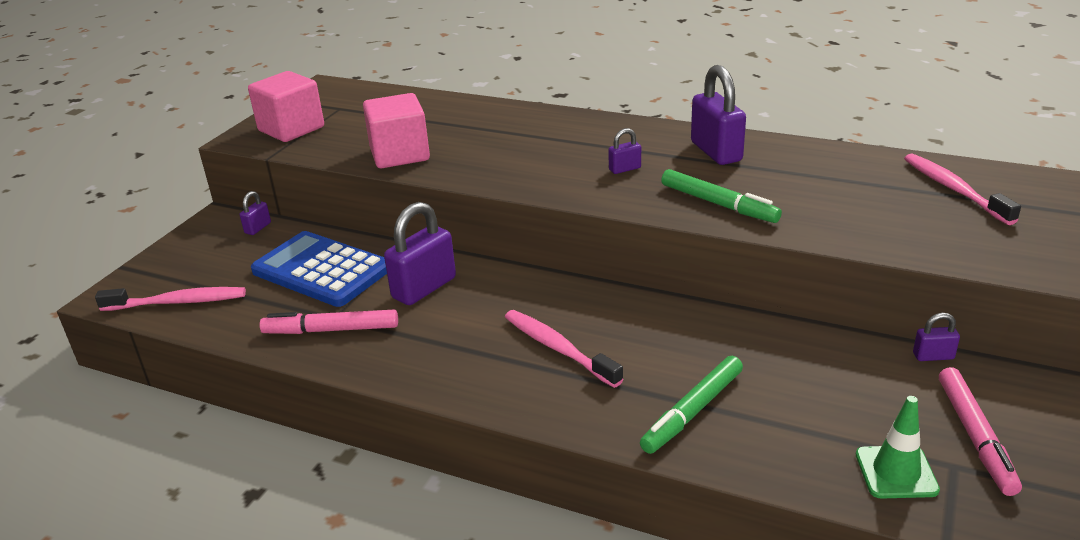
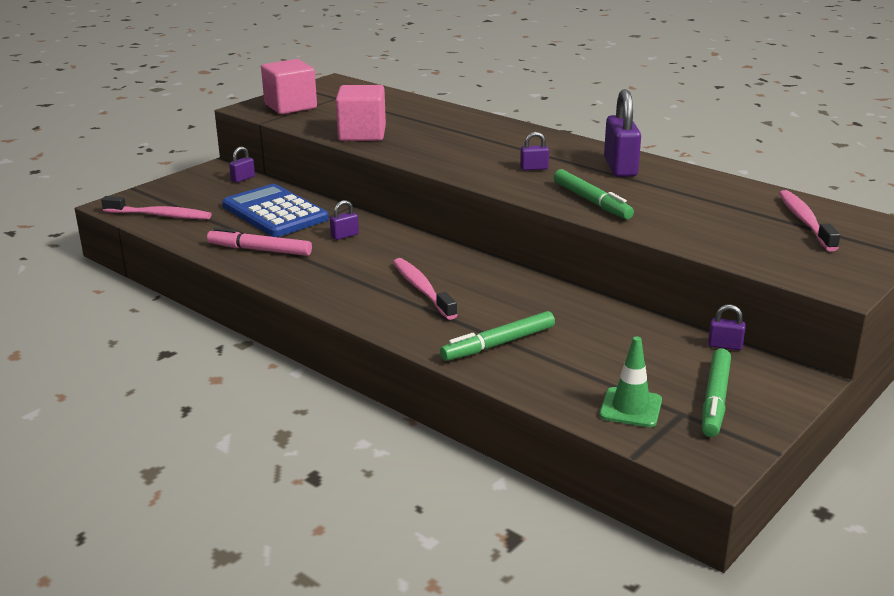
camera: 15 degrees right, 5 degrees down
purple padlock [384,202,456,305] -> purple padlock [330,200,359,240], size x0.48
pink marker [939,367,1022,496] -> green marker [702,349,731,437]

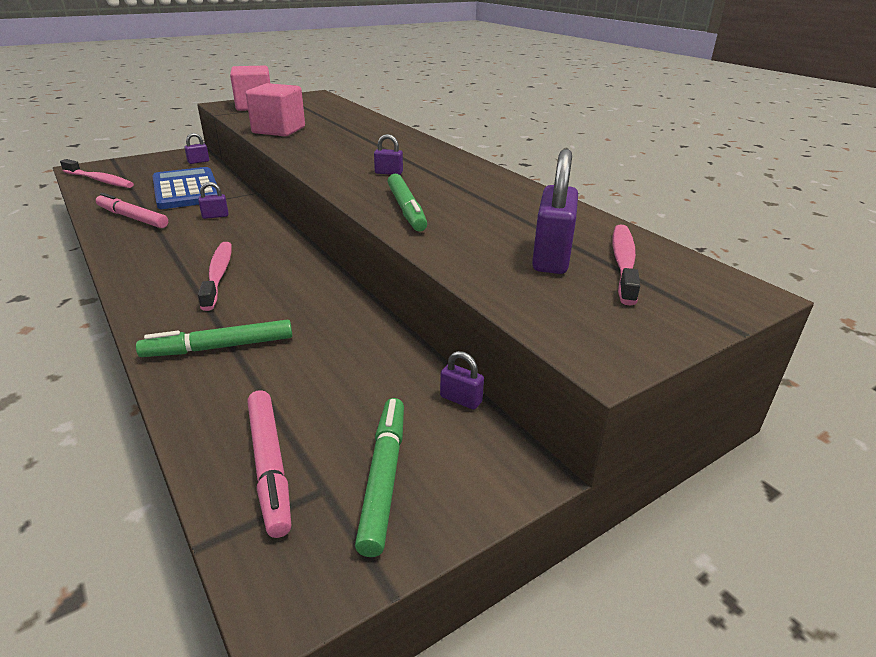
camera: 15 degrees right, 5 degrees up
green traffic cone [600,336,662,427] -> pink marker [247,390,291,538]
purple padlock [604,89,641,177] -> purple padlock moved to [532,149,578,274]
green marker [702,349,731,437] -> green marker turned 150 degrees clockwise [355,398,404,557]

